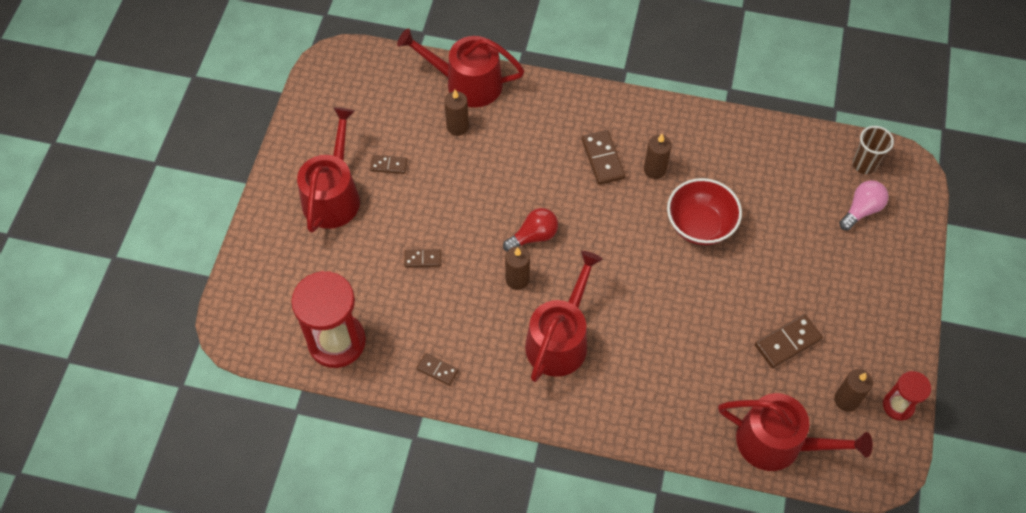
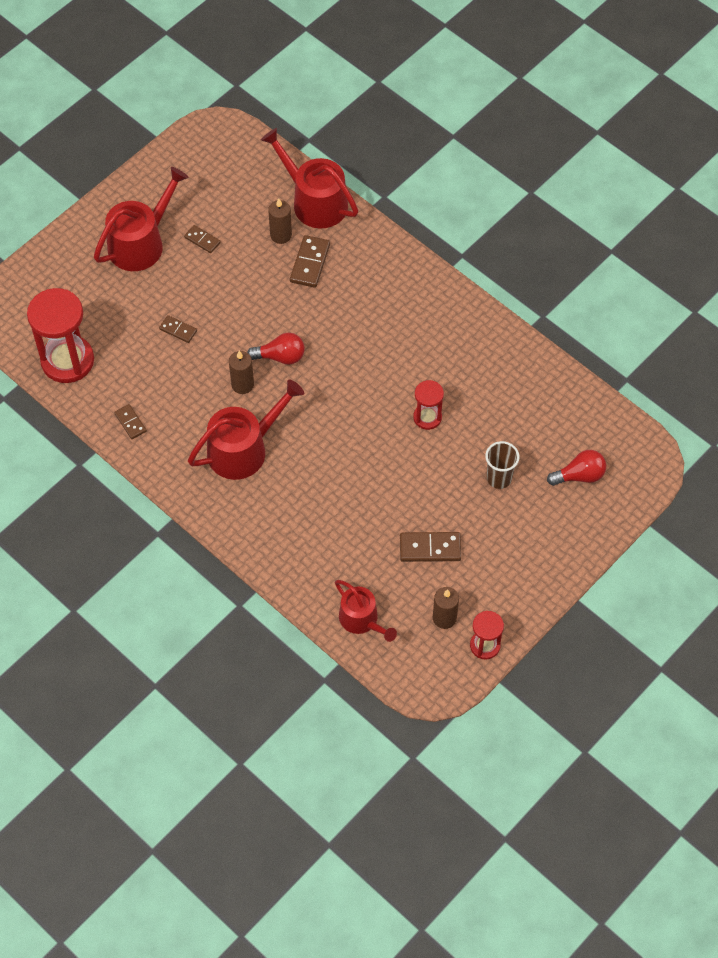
camera: 30 degrees right, 0 degrees up
brown domino [582,130,625,185] -> brown domino moved to [290,235,330,288]
brown candle [644,134,672,179] -> none
red bowl [667,178,742,245] -> red hourglass [413,380,444,430]
red watering can [718,393,873,471] -> red watering can [335,580,397,642], size x0.64
pink light bulb [839,180,889,230] -> red light bulb [547,450,606,486]
brown cup [853,126,894,174] -> brown cup moved to [485,441,519,489]

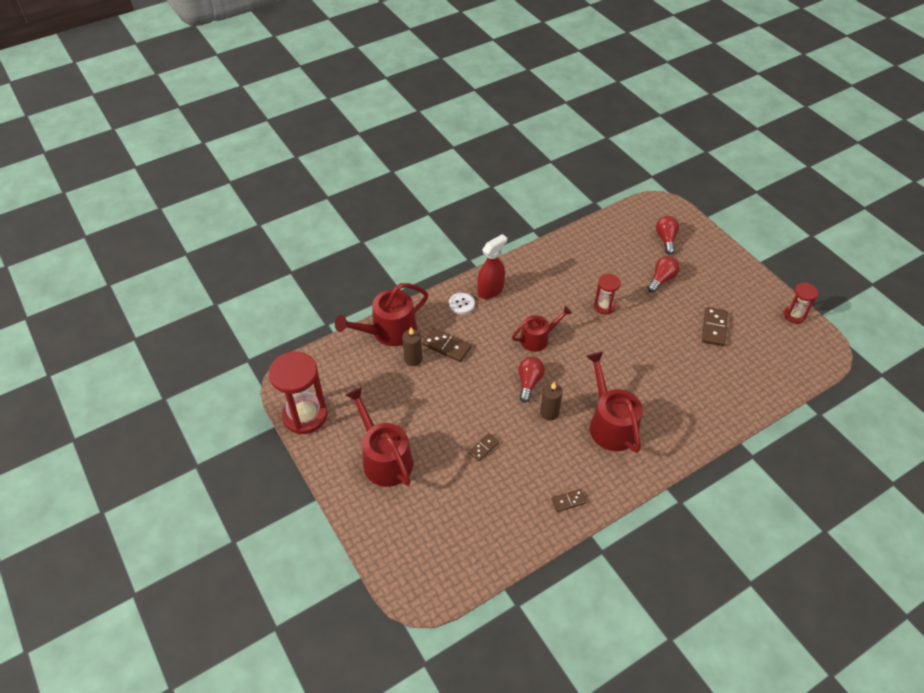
camera: 75 degrees left, 10 degrees down
red hourglass [27,288,94,383] -> red hourglass moved to [269,351,327,434]
brown domino [184,225,221,253] -> none
red watering can [335,580,397,642] -> red watering can moved to [512,306,572,352]
brown candle [433,587,459,629] -> none
brown cup [485,441,519,489] -> red light bulb [647,256,680,292]
none -> white button [449,293,475,314]
none -> red spray bottle [477,234,507,299]

